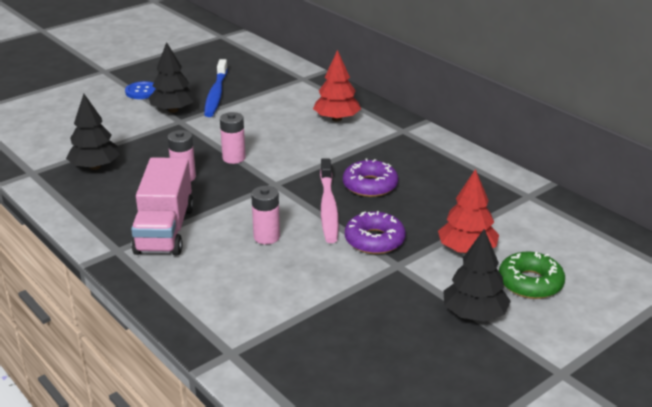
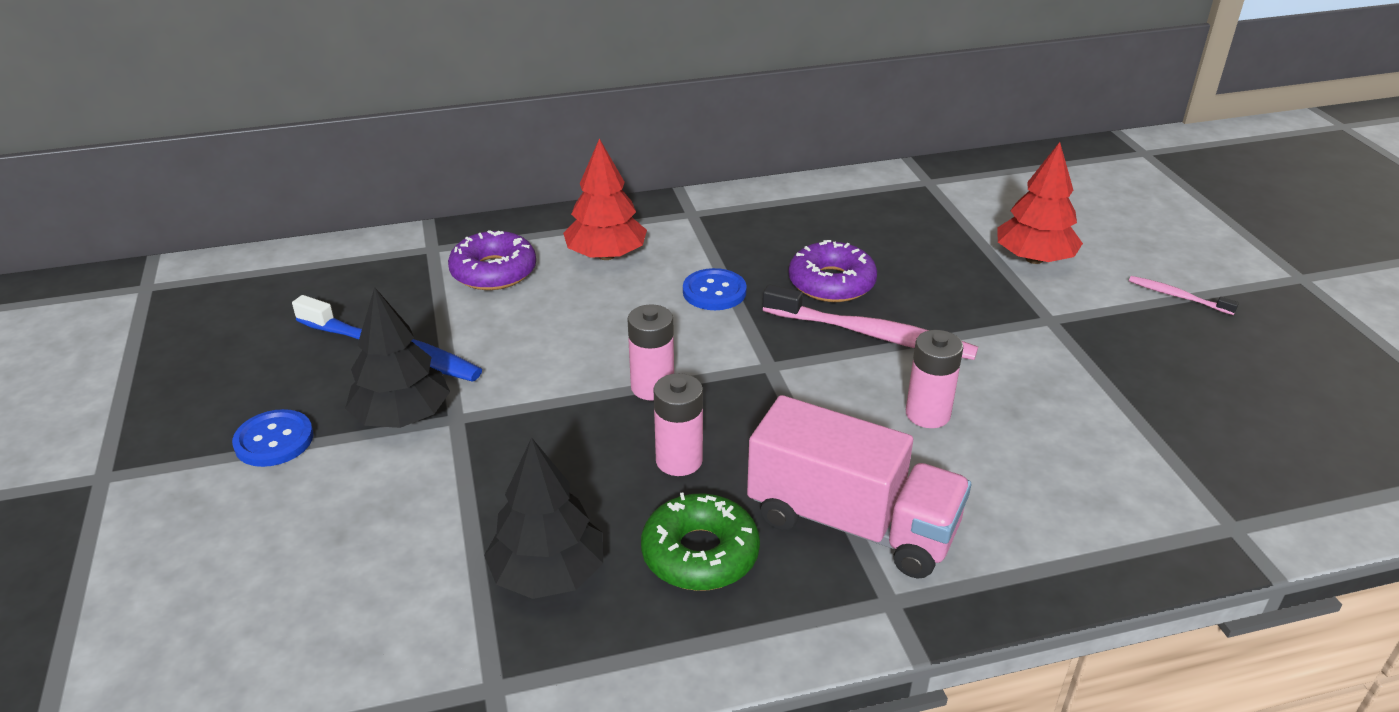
camera: 65 degrees left, 5 degrees up
purple donut [345,211,406,254] -> purple donut moved to [448,230,536,290]
black tree [443,229,511,322] -> pink toothbrush [1129,276,1239,315]
green donut [499,252,565,299] -> green donut moved to [641,493,760,591]
none -> blue button [683,268,747,310]

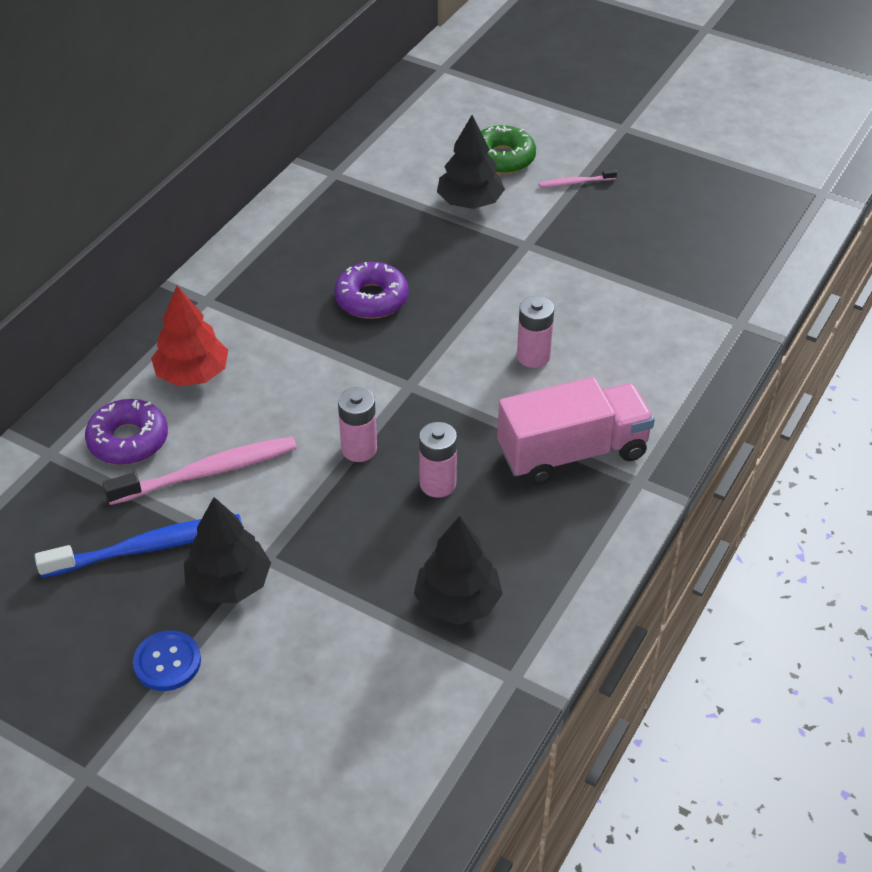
camera: 45 degrees left, 10 degrees up
green donut [641,493,760,591] -> green donut moved to [481,125,536,174]
blue button [683,268,747,310] -> none
pink toothbrush [763,284,978,360] -> pink toothbrush moved to [103,436,297,505]
red tree [997,142,1083,264] -> black tree [437,115,505,209]

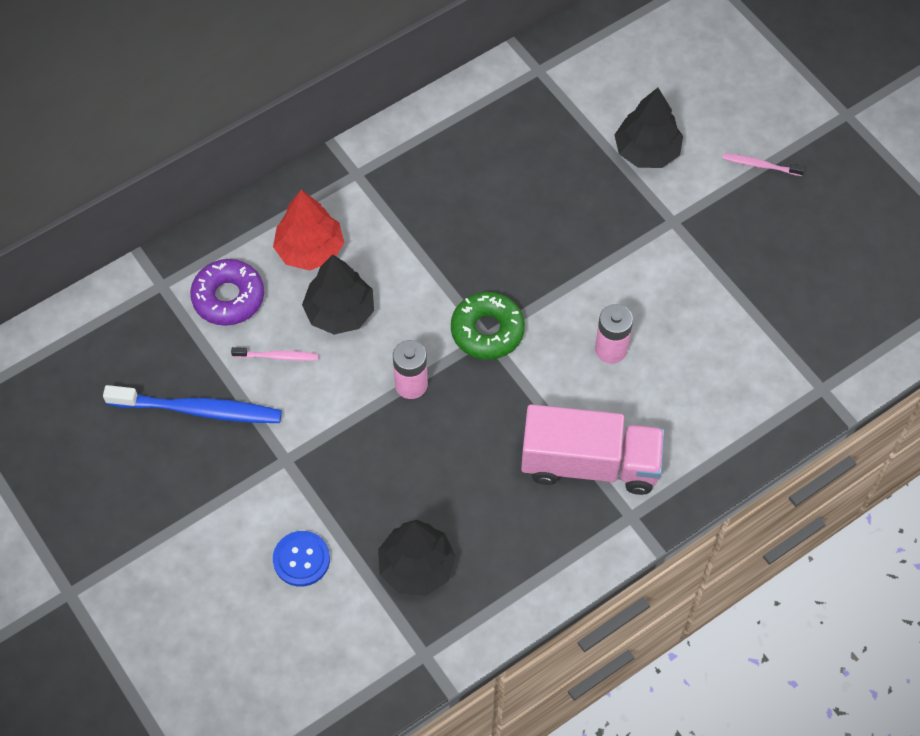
camera: 25 degrees right, 15 degrees up
pink toothbrush [103,436,297,505] -> pink toothbrush [231,347,318,361], size x0.50
blue button [133,631,201,691] -> blue button moved to [273,531,330,587]
black tree [184,497,271,603] -> black tree moved to [302,255,374,335]
purple donut [334,262,409,319] -> none
pink battery [419,422,457,498] -> none
green donut [481,125,536,174] -> green donut moved to [451,292,525,360]

